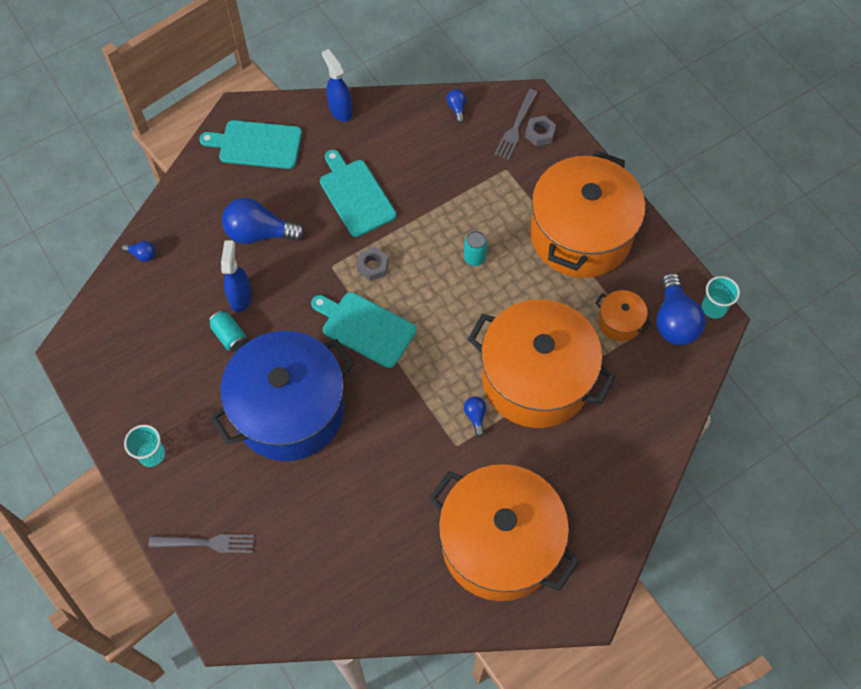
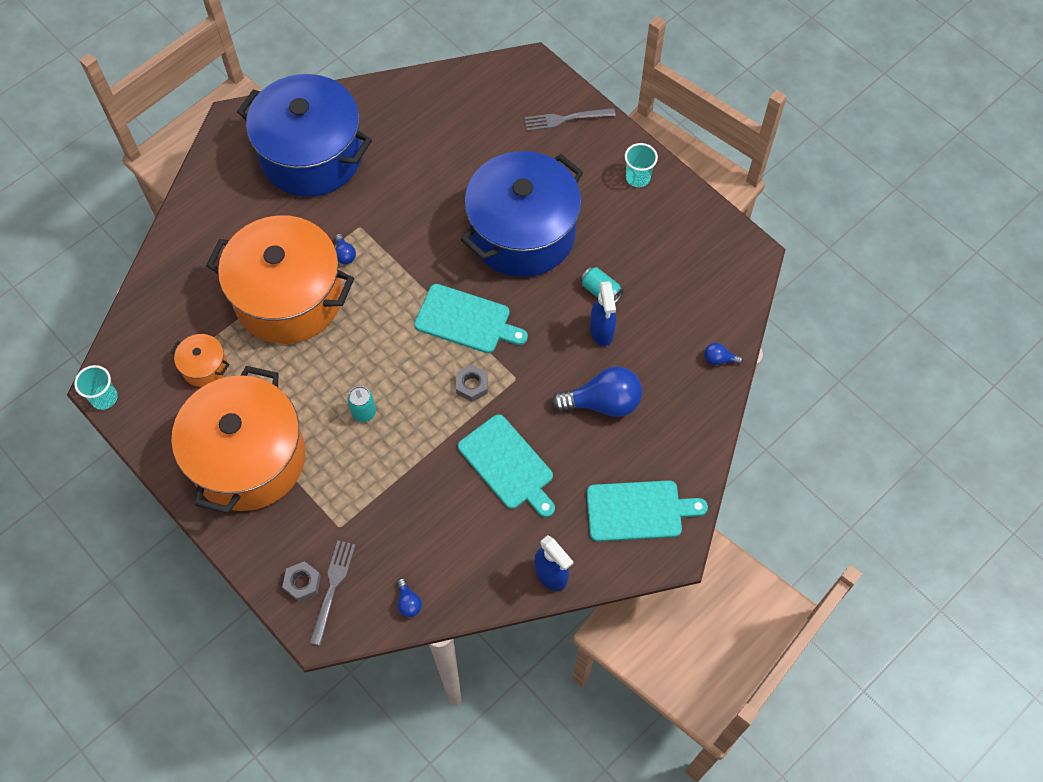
camera: 170 degrees right, 0 degrees up
orange pot [429,464,579,601] -> blue pot [237,74,372,197]
blue light bulb [656,273,706,345] -> none

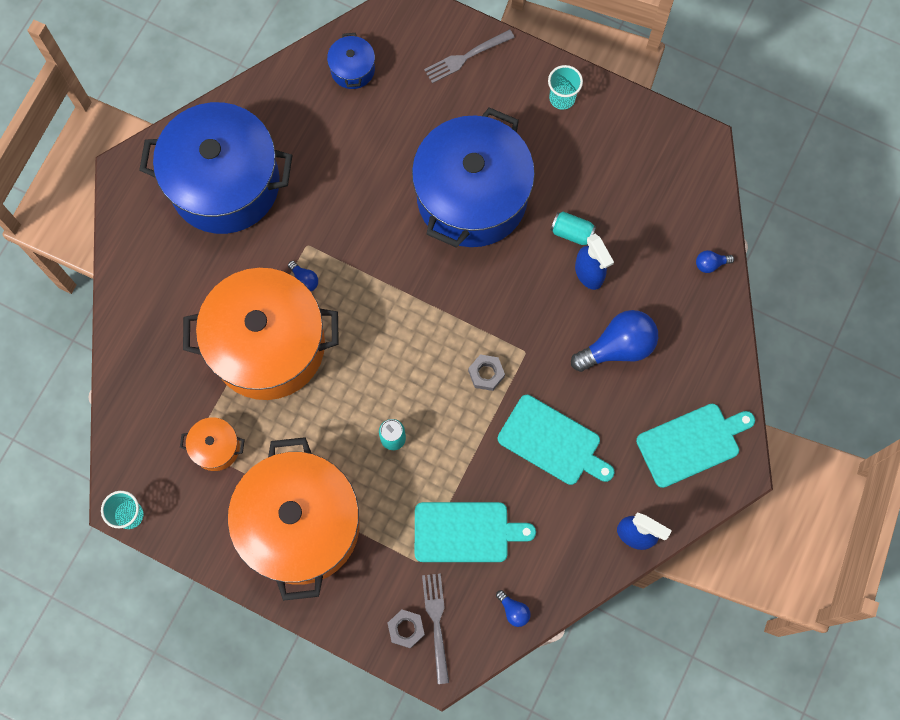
camera: 20 degrees left, 10 degrees up
turquoise cutting board [414,284,528,353] -> turquoise cutting board moved to [415,502,536,562]
none -> blue pot [327,33,375,89]

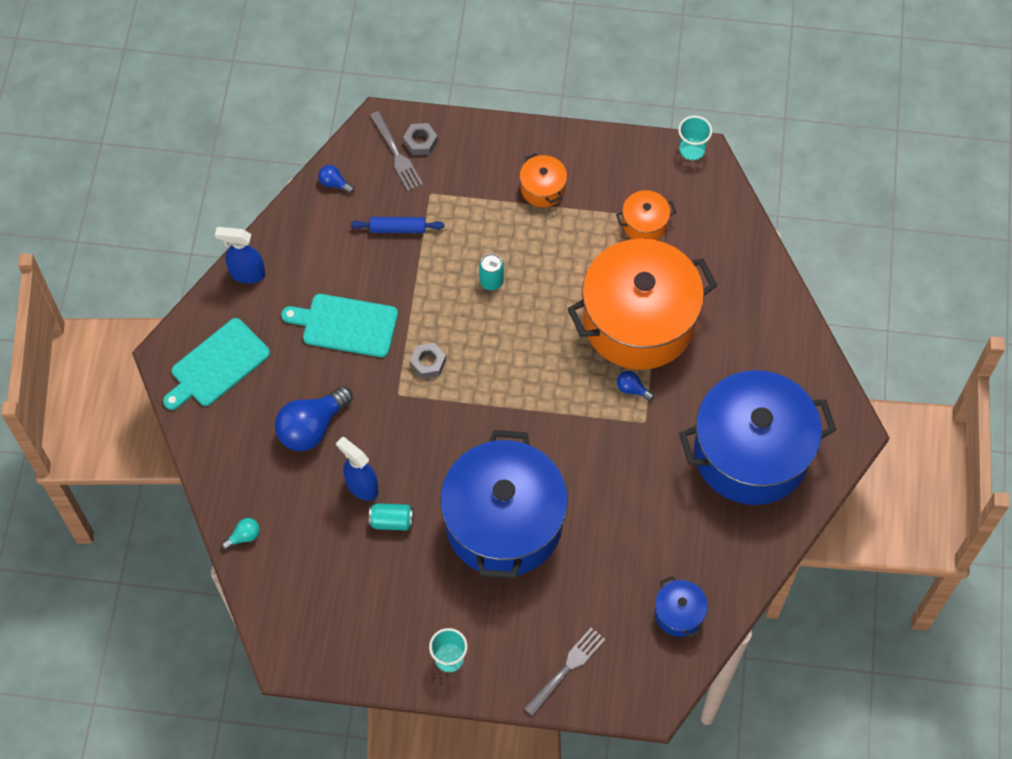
camera: 160 degrees right, 10 degrees down
orange pot [228,437,360,601] -> orange pot [520,153,567,207], size x0.41
turquoise cutting board [415,502,536,562] -> blue rolling pin [351,217,444,233]
blue light bulb [696,250,734,273] -> turquoise light bulb [221,518,260,550]

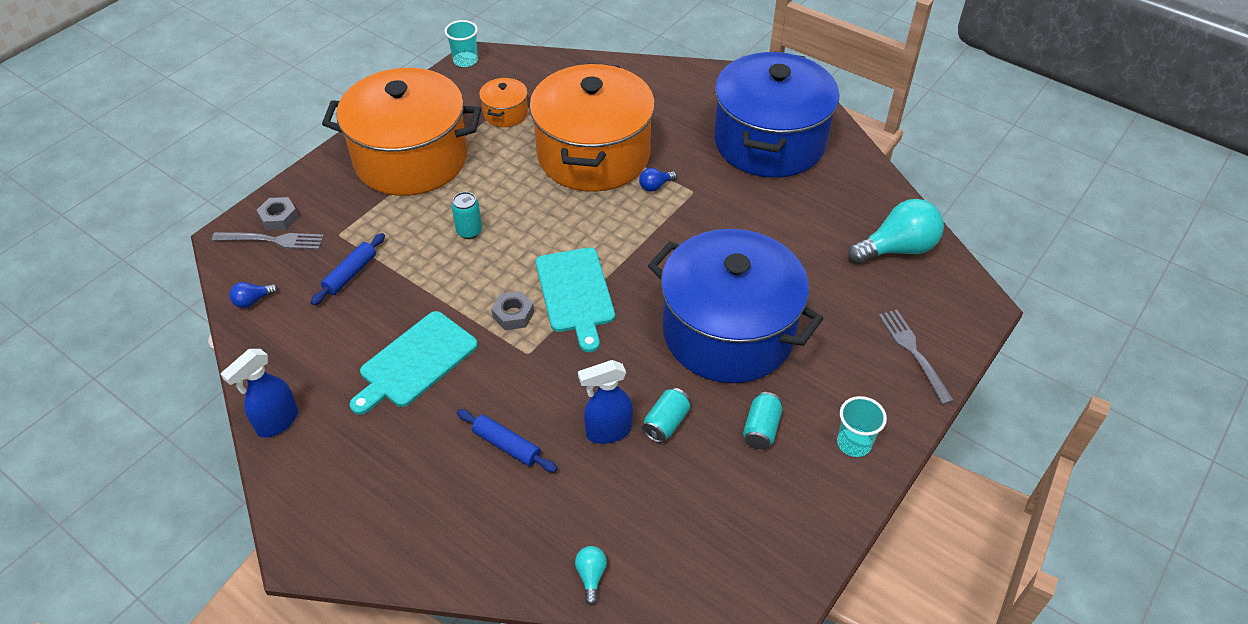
camera: 60 degrees left, 15 degrees down
turquoise cutting board [163,318,270,410] -> turquoise cutting board moved to [536,248,615,352]
blue light bulb [275,386,353,451] -> blue rolling pin [457,409,557,472]
orange pot [520,153,567,207] -> orange pot [322,68,481,196], size x2.43
blue pot [655,576,708,638] -> turquoise light bulb [848,199,944,264]
none -> turquoise can [743,392,782,449]

